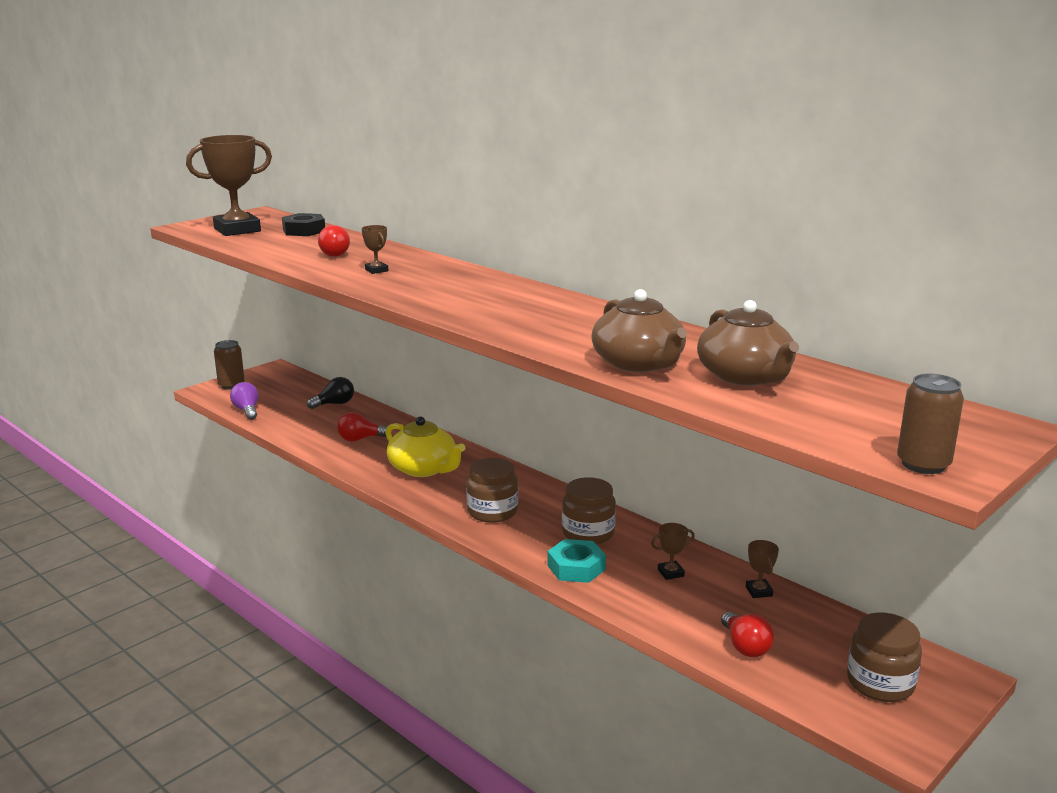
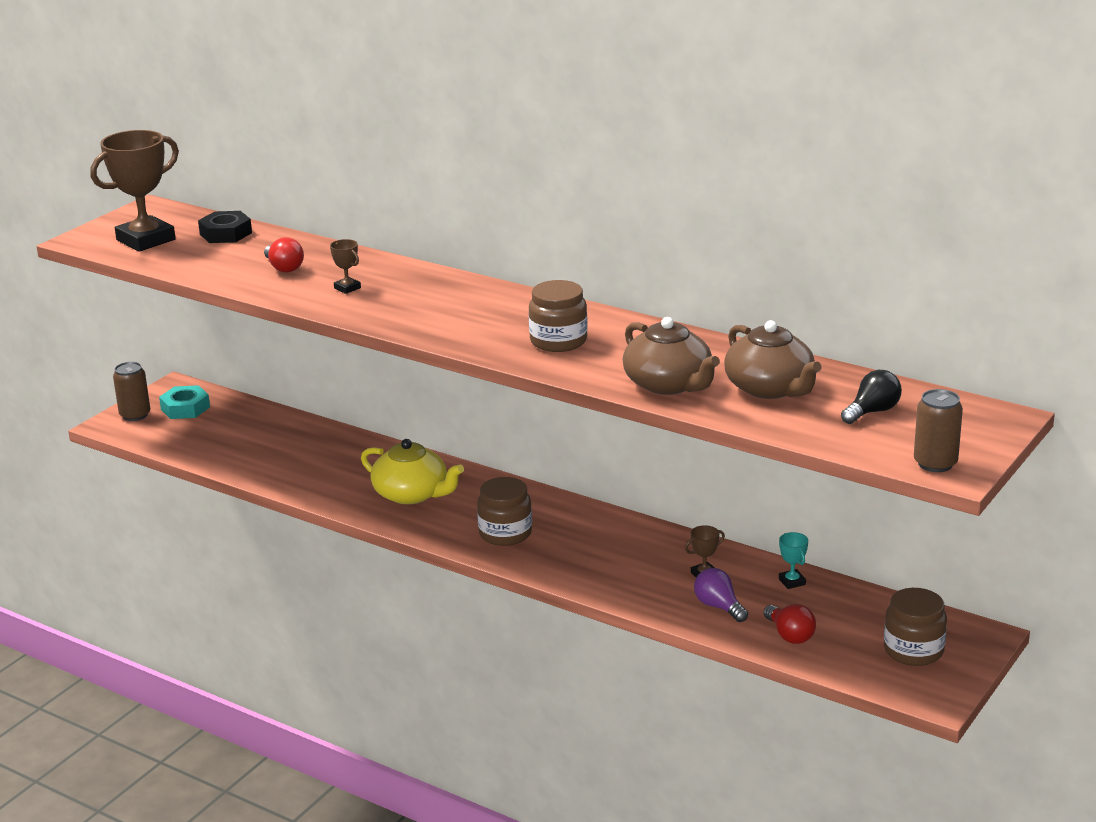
camera: 10 degrees left, 5 degrees up
purple light bulb [230,382,259,420] -> purple light bulb moved to [694,568,748,622]
black light bulb [307,377,354,409] -> black light bulb moved to [841,370,902,424]
red light bulb [337,412,388,442] -> none
turquoise nut [547,539,606,583] -> turquoise nut moved to [159,385,210,419]
brown jar [562,477,616,545] -> brown jar moved to [529,280,588,352]
brown trophy [746,540,779,598] -> turquoise trophy [779,532,808,589]

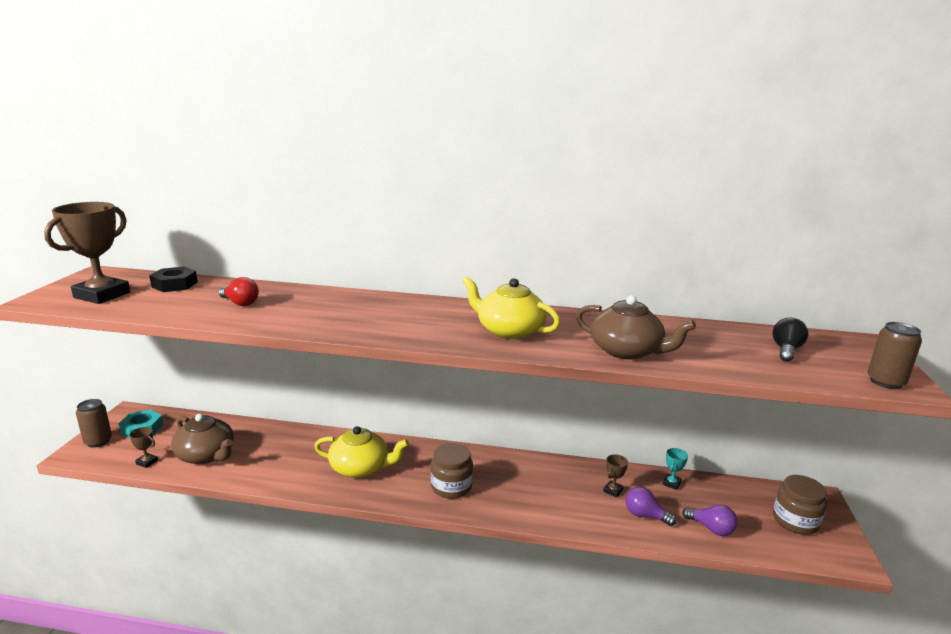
camera: 25 degrees left, 5 degrees down
brown trophy [330,239,361,294] -> brown trophy moved to [129,427,158,468]
brown jar [529,280,588,352] -> yellow teapot [463,277,560,339]
brown teapot [724,320,821,399] -> brown teapot moved to [171,414,234,464]
red light bulb [763,604,816,644] -> purple light bulb [682,505,738,536]
turquoise trophy [779,532,808,589] -> turquoise trophy turned 75 degrees clockwise [663,448,688,490]

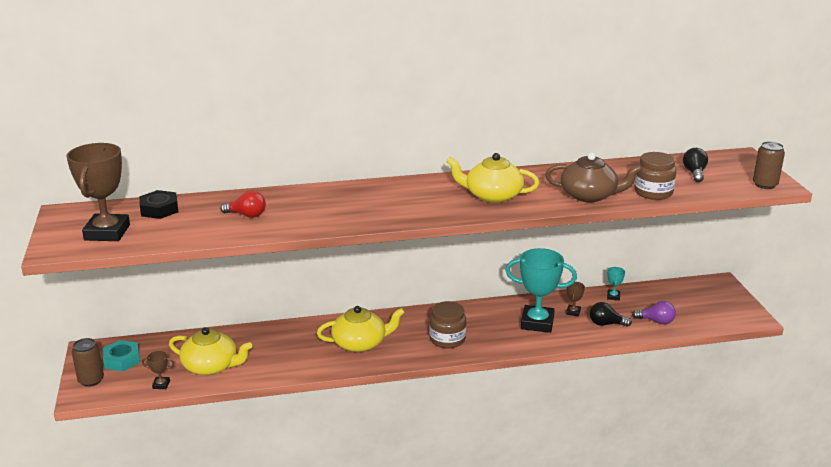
camera: 20 degrees left, 5 degrees up
brown teapot [171,414,234,464] -> yellow teapot [169,327,253,375]
purple light bulb [626,487,677,526] -> black light bulb [590,302,632,327]
brown jar [773,475,827,535] -> brown jar moved to [634,152,676,200]
none -> turquoise trophy [505,248,577,333]

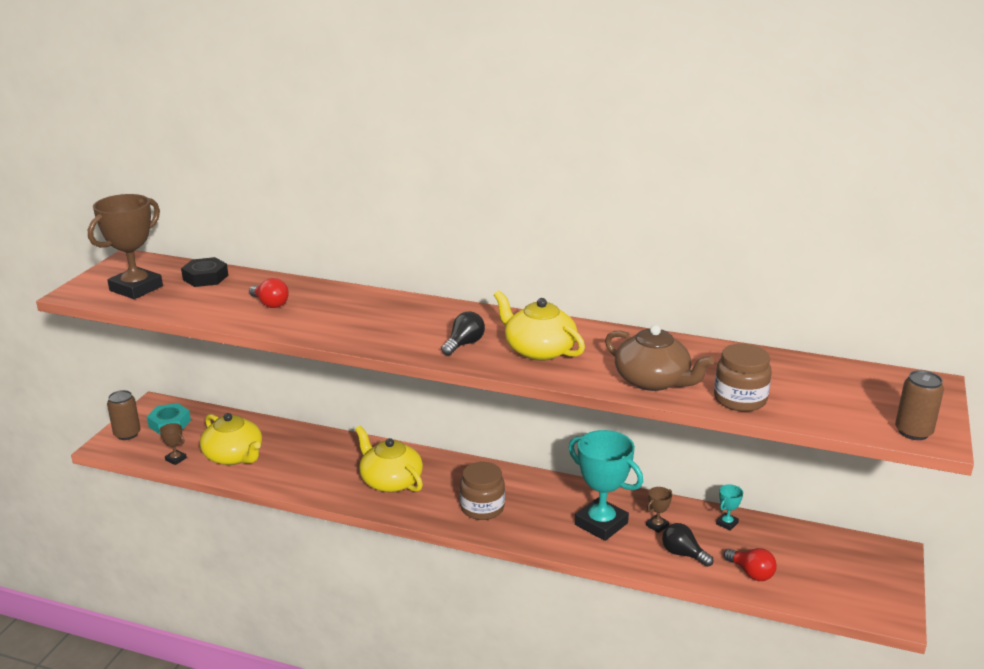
camera: 30 degrees right, 0 degrees up
yellow teapot [317,306,405,352] -> yellow teapot turned 150 degrees counterclockwise [355,426,423,492]
purple light bulb [632,301,676,325] -> red light bulb [724,548,777,581]
black light bulb [683,148,708,182] -> black light bulb moved to [441,312,485,356]

